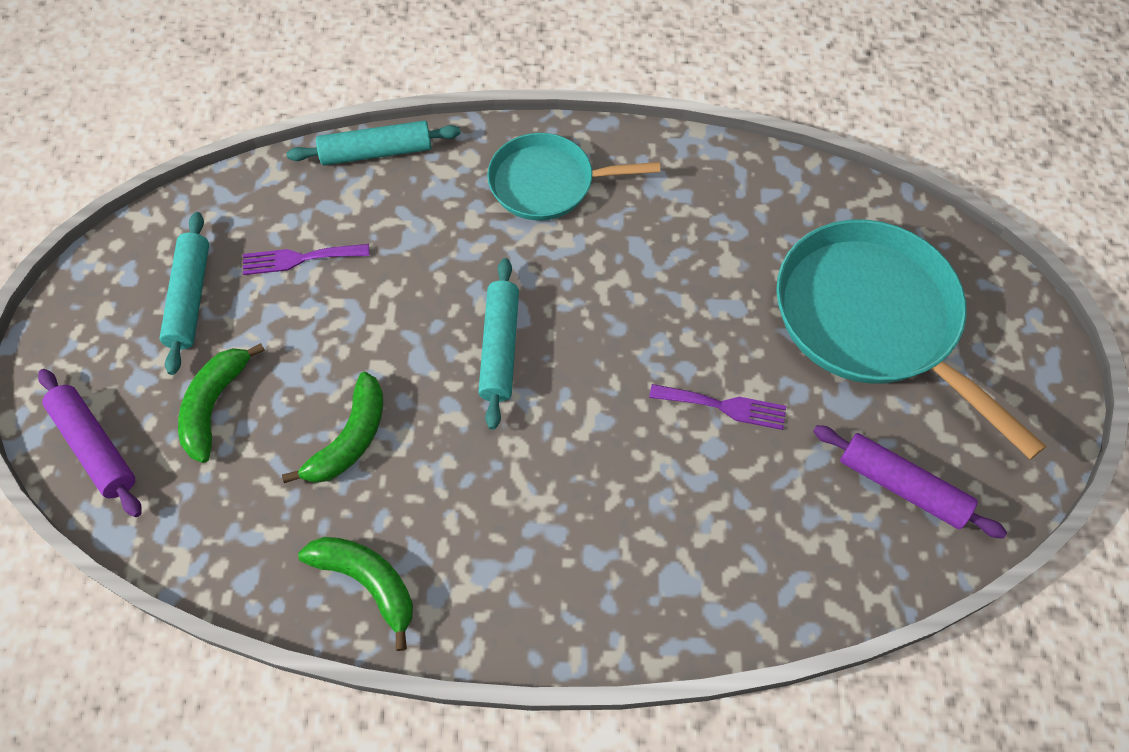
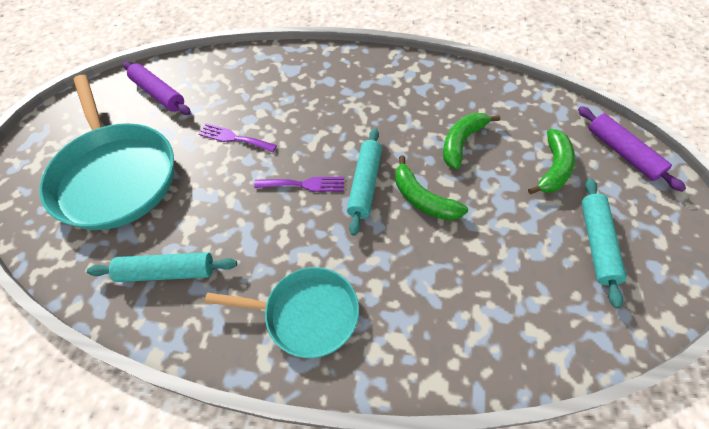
camera: 170 degrees left, 5 degrees down
purple fork [243,244,370,275] -> purple fork moved to [254,177,344,192]
turquoise rolling pin [287,120,461,165] -> turquoise rolling pin moved to [87,252,237,282]
green banana [298,537,413,651] -> green banana moved to [395,156,468,220]

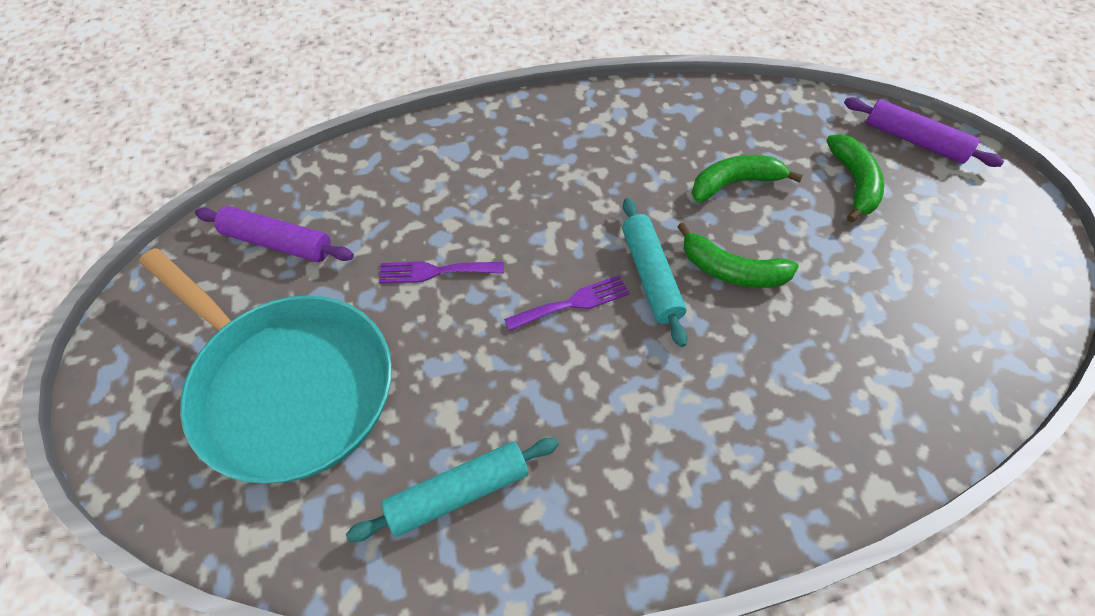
camera: 25 degrees left, 0 degrees up
turquoise pan [205,267,359,358] -> none
green banana [443,113,500,170] -> green banana turned 60 degrees clockwise [692,155,803,202]
turquoise rolling pin [582,178,627,308] -> none

